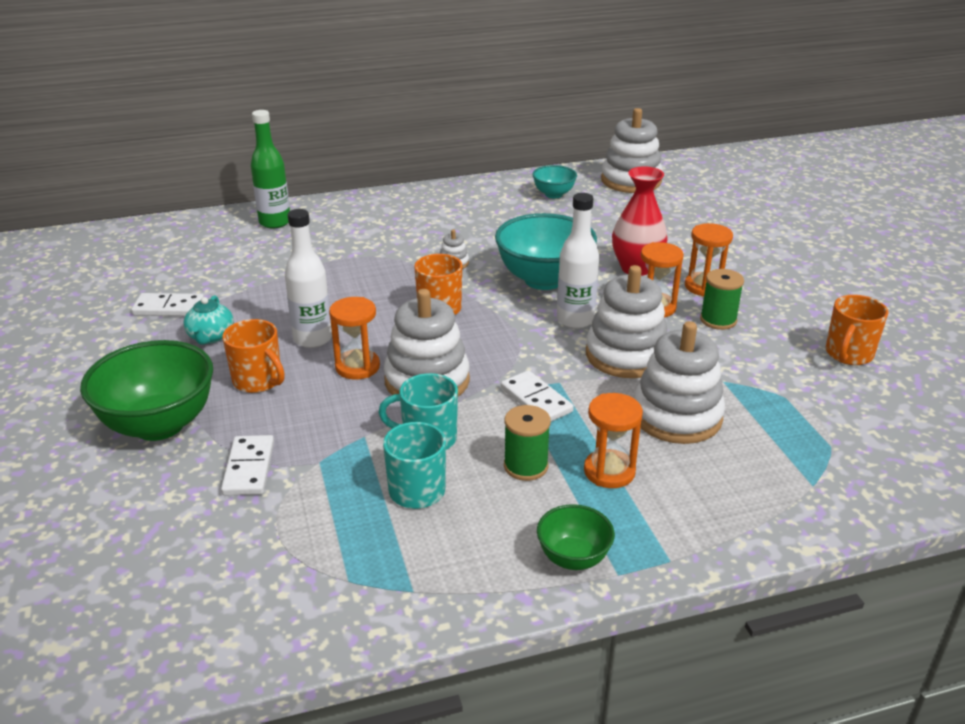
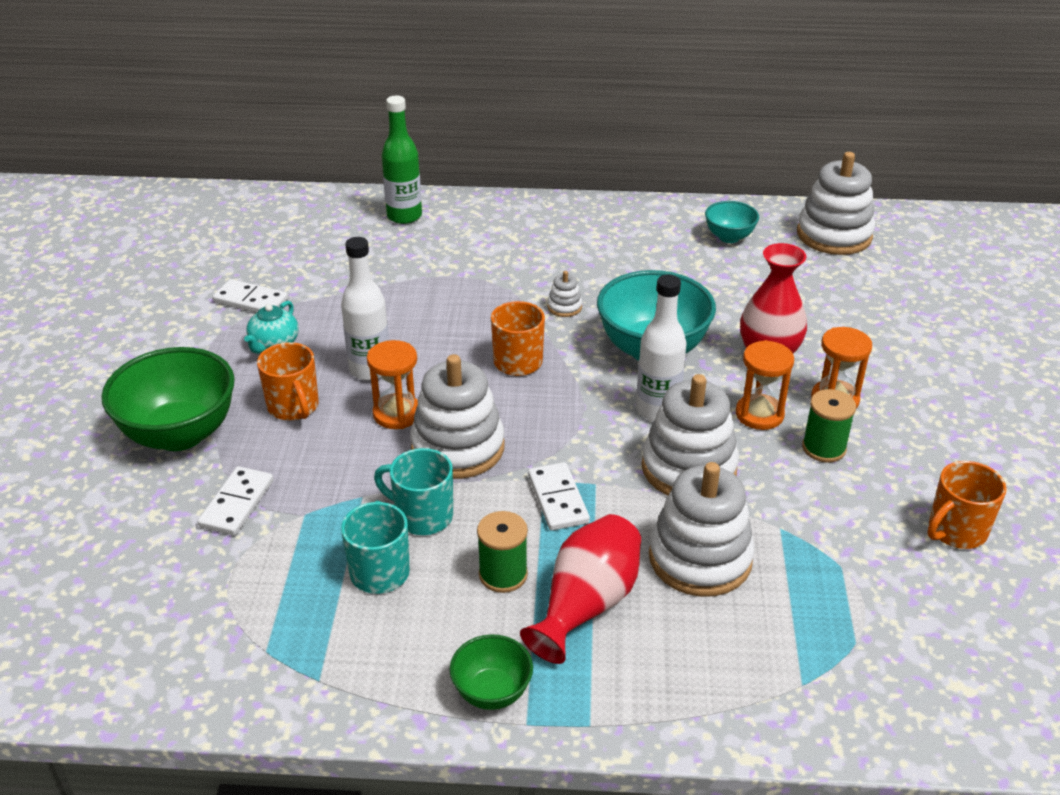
camera: 20 degrees right, 5 degrees up
orange hourglass [584,393,643,488] -> red vase [520,514,641,664]

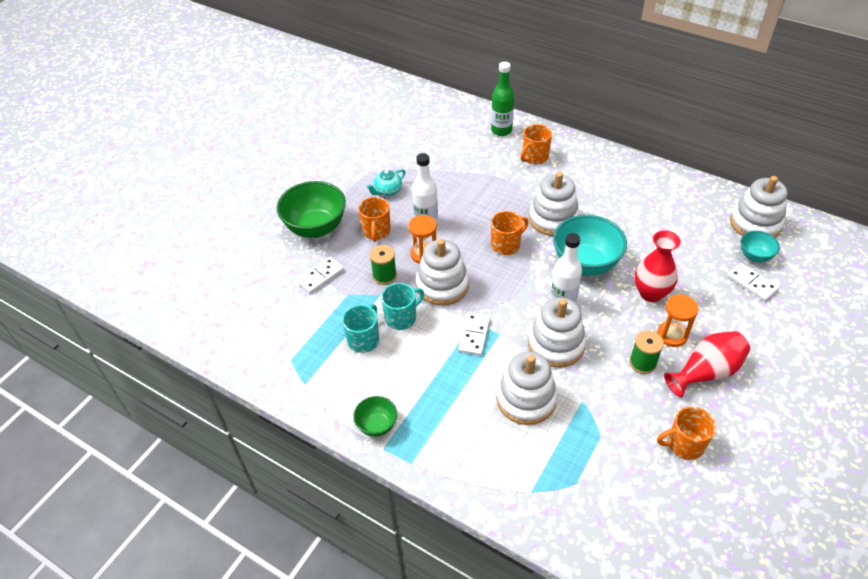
camera: 30 degrees right, 10 degrees up
white domino [213,279,288,313] -> white domino moved to [727,263,779,301]
turquoise mug [374,448,453,535] -> turquoise mug turned 90 degrees clockwise [381,283,424,330]
green spool [477,511,528,593] -> green spool moved to [370,245,397,285]
red vase [520,514,641,664] -> red vase moved to [664,331,750,397]
white stacking toy [547,271,582,317] -> white stacking toy [529,172,580,236], size x2.33
turquoise bowl [705,201,759,243] -> turquoise bowl moved to [741,231,780,262]
orange hourglass [736,340,794,430] -> none
none -> orange mug [520,124,552,164]

